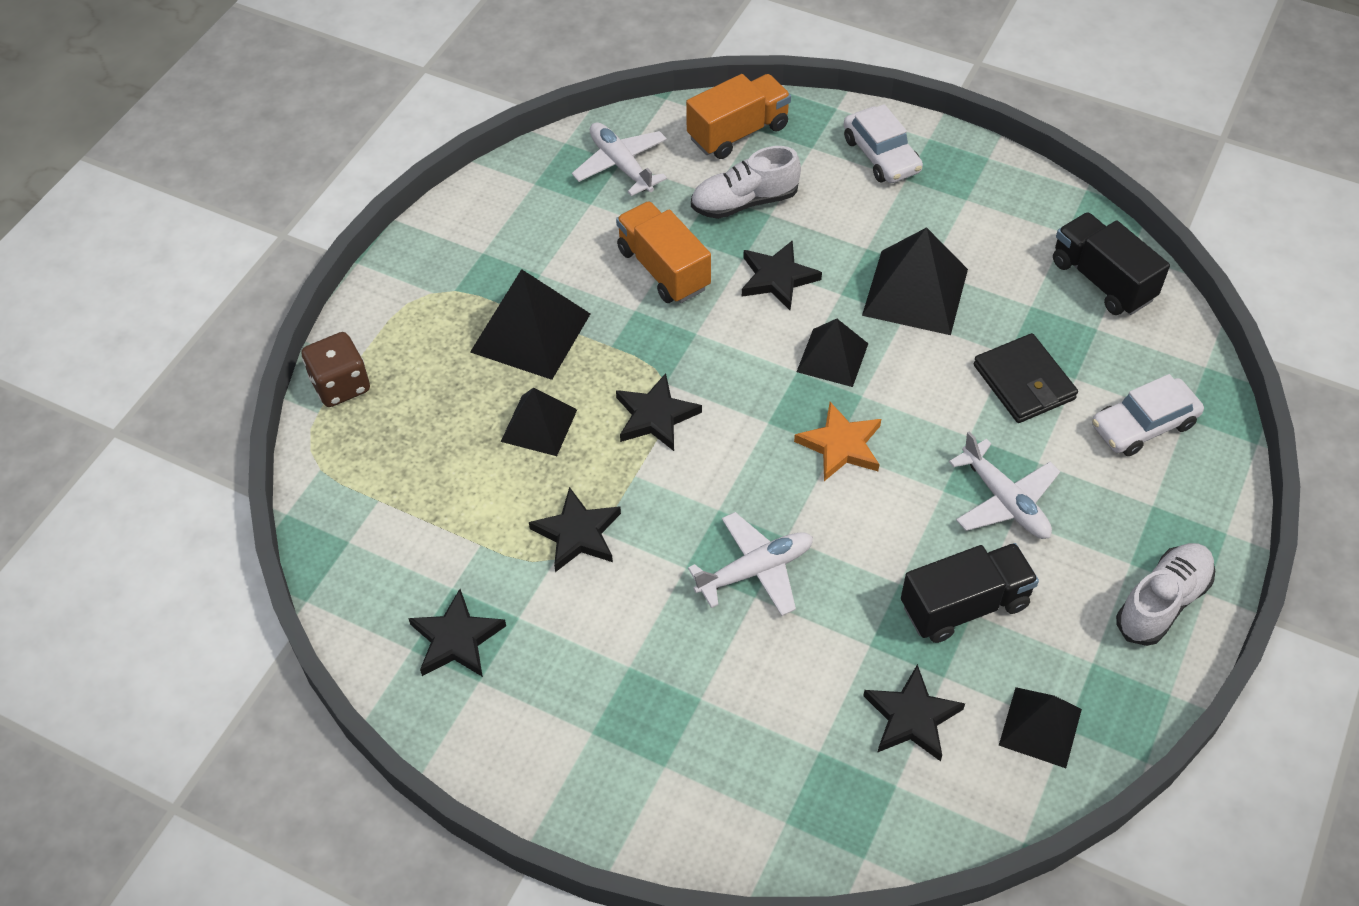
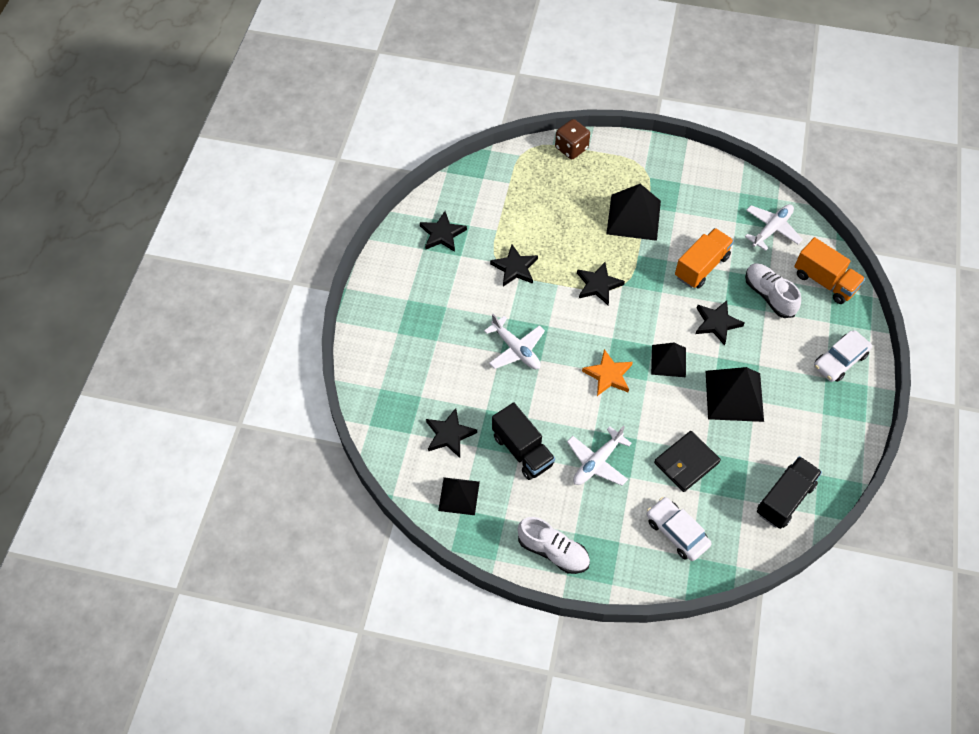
camera: 75 degrees right, 5 degrees up
black pyramid [501,387,577,456] -> none

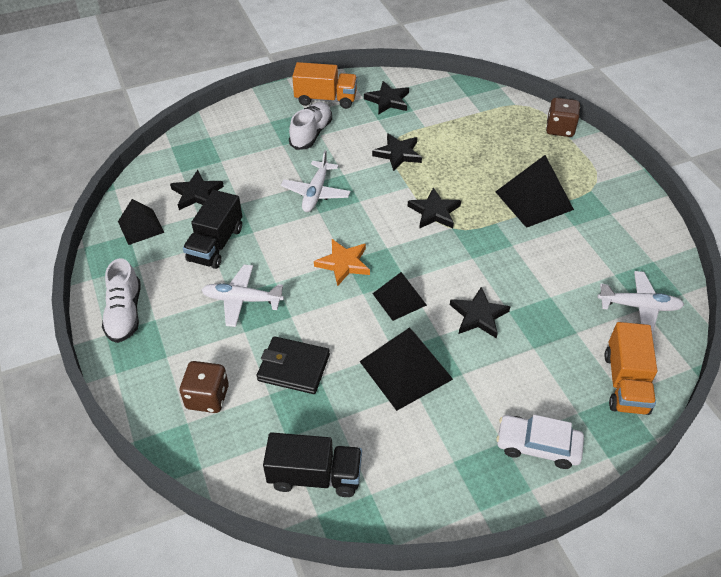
camera: 55 degrees right, 10 degrees down
white car [647,497,712,561] -> brown dice [180,361,229,413]
orange truck [675,228,734,289] -> orange truck moved to [292,62,357,109]
white shoe [745,263,801,318] -> white shoe moved to [289,102,332,150]

